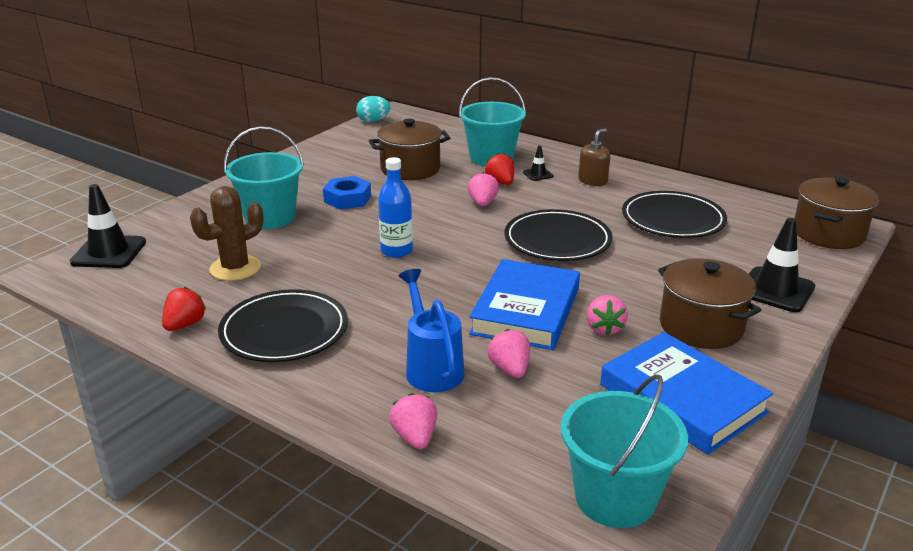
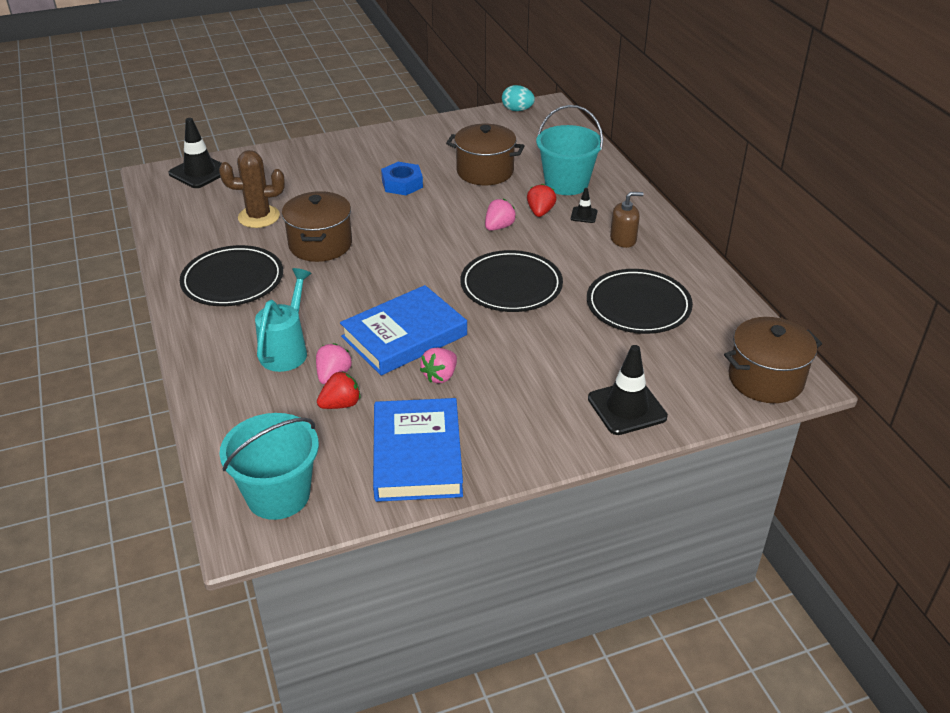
camera: 35 degrees right, 10 degrees up
red strawberry [162,287,206,331] -> red strawberry moved to [317,371,360,409]
turquoise bucket [224,126,304,229] -> none
blue bottle [378,157,413,258] -> none
pink strawberry [389,393,437,449] -> none
blue watering can [399,269,464,392] -> turquoise watering can [255,268,312,372]
brown pot [658,258,761,349] -> brown pot moved to [282,191,352,262]

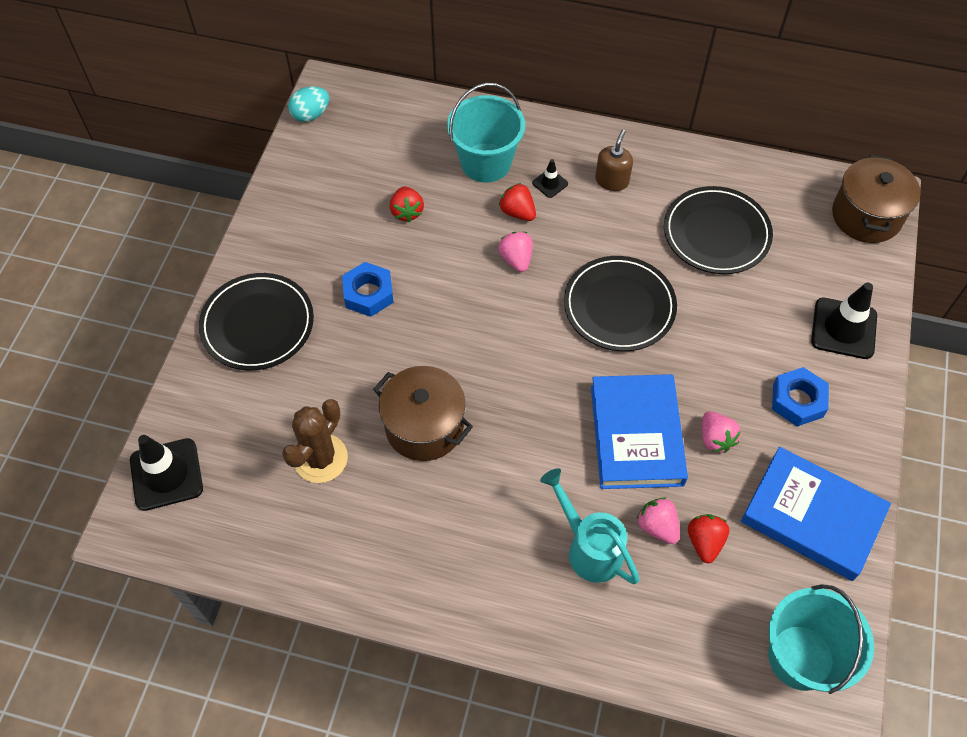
camera: 55 degrees left, 20 degrees up
black plate [180,245,283,306] -> black plate moved to [199,273,314,370]
brown pot [446,124,525,185] -> red strawberry [390,186,424,222]
none -> blue nut [772,367,829,426]

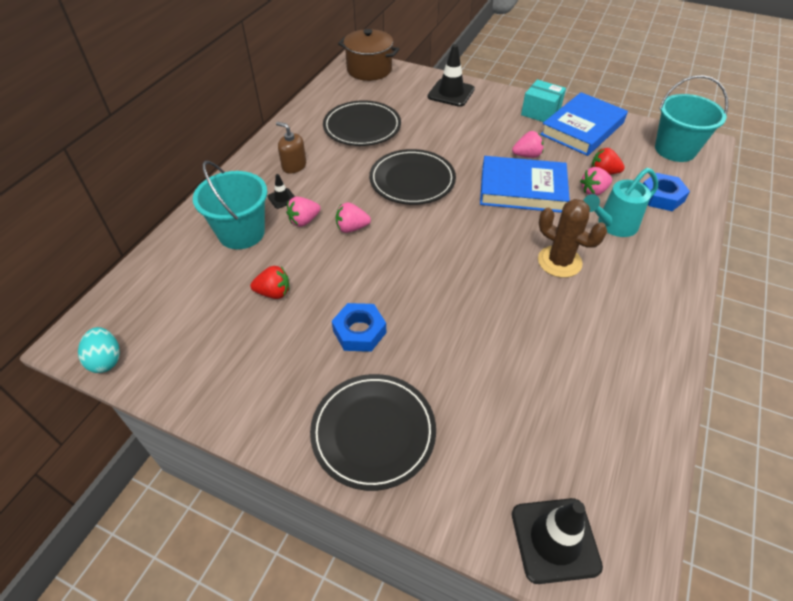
camera: 80 degrees left, 10 degrees down
brown cactus [282,399,348,483] -> brown cactus moved to [538,199,607,278]
brown pot [373,366,473,461] -> none
red strawberry [499,183,536,221] -> pink strawberry [286,197,321,227]
blue nut [772,367,829,426] -> blue nut moved to [643,173,690,211]
none -> turquoise box [521,80,566,122]

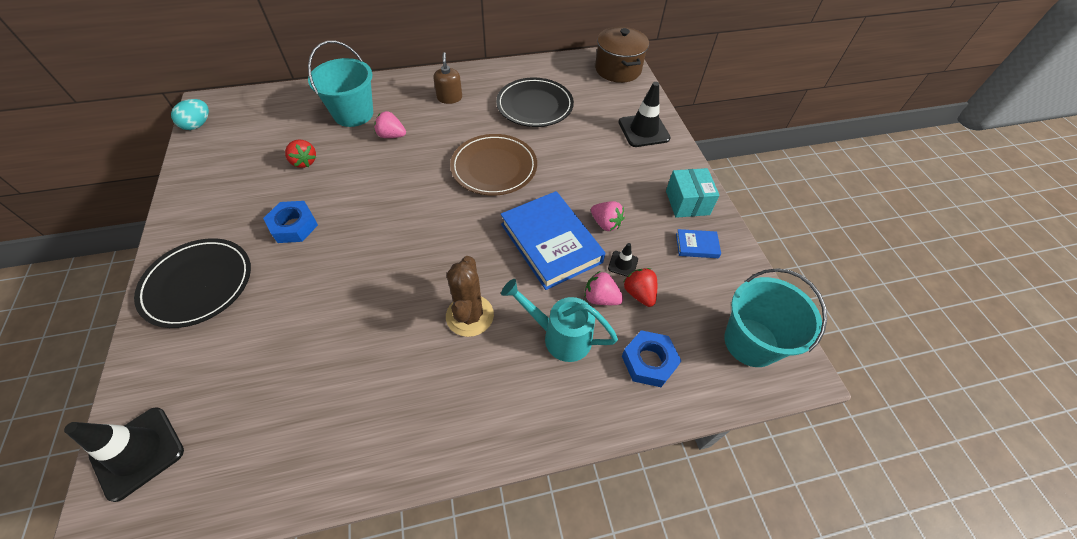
camera: 50 degrees right, 5 degrees up
black traffic cone [267,174,295,209] -> black traffic cone moved to [608,243,638,277]
pink strawberry [336,202,371,233] -> none
black plate [369,149,456,205] -> brown plate [450,134,537,196]
blue book [540,92,628,156] -> blue book [676,229,721,258], size x0.44

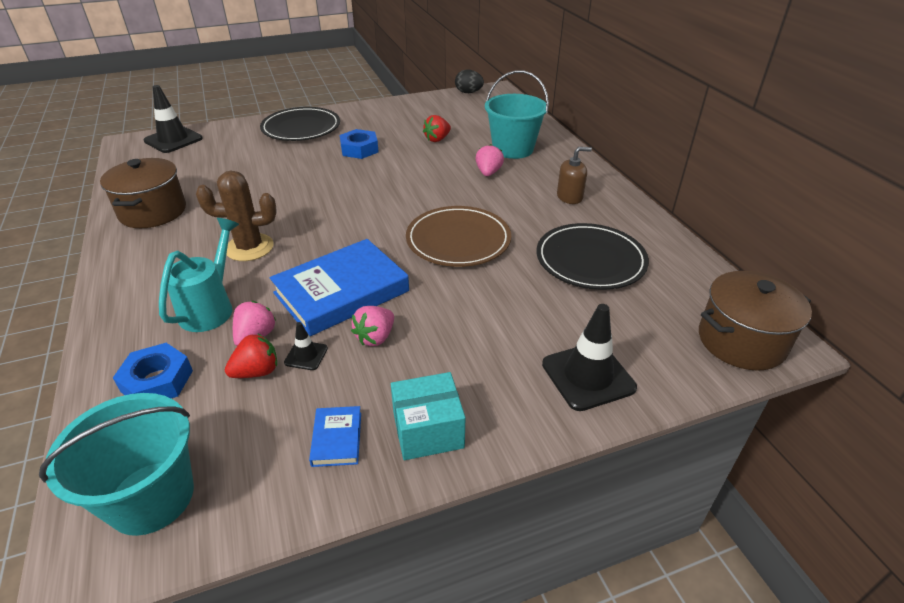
camera: 85 degrees right, 15 degrees down
turquoise egg [171,99,209,130] -> black egg [455,70,484,93]
none -> brown pot [100,158,186,228]

